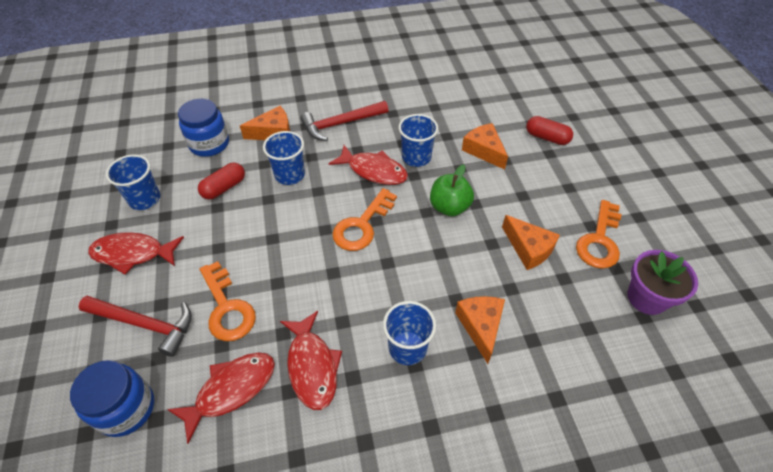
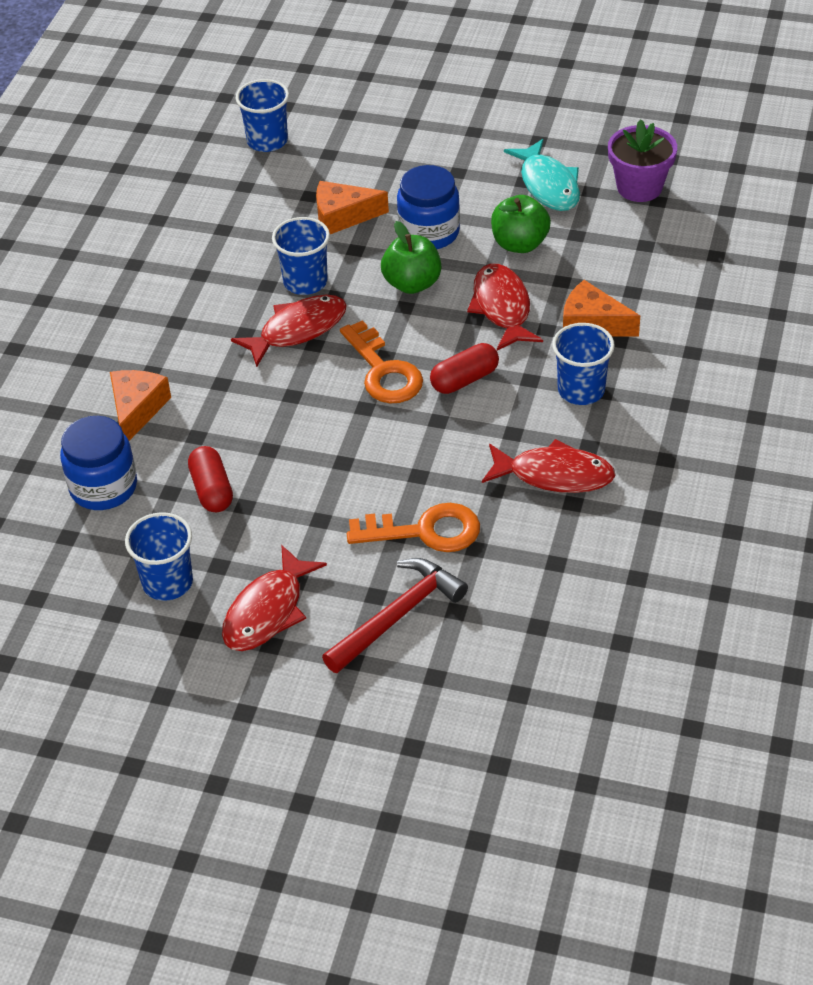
camera: 60 degrees left, 5 degrees down
blue jar [70,360,154,437] -> blue jar moved to [397,165,460,249]
red fish [167,352,275,444] -> red fish moved to [467,264,543,350]
blue cup [263,131,305,185] -> blue cup moved to [235,79,289,152]
red hammer [300,101,389,141] -> none
orange cheese [502,215,560,270] -> green apple [491,195,551,253]
red capsule [526,116,573,145] -> red capsule moved to [430,343,499,394]
orange key [576,200,622,269] -> turquoise fish [504,139,580,211]

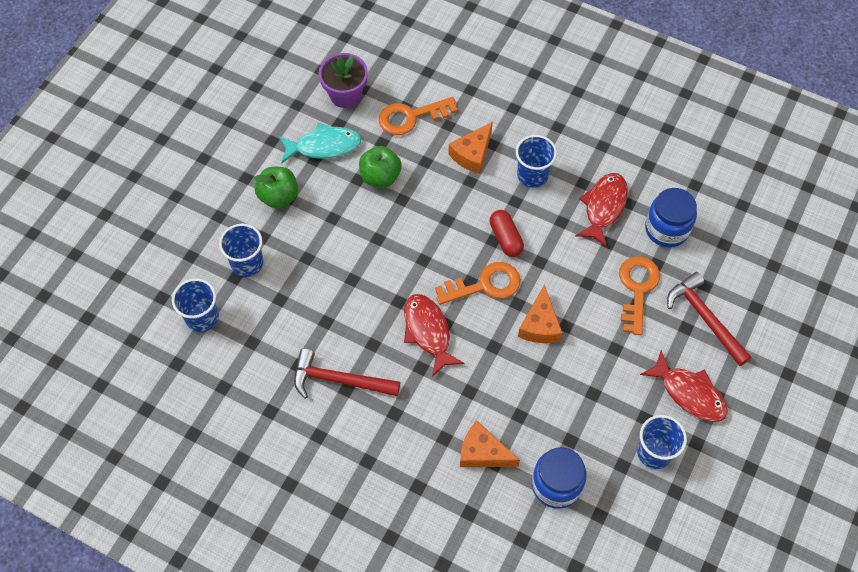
camera: 80 degrees left, 15 degrees up
red capsule [188,446,233,512] -> none
blue cup [272,217,330,295] -> blue cup moved to [219,224,263,277]
orange cheese [316,181,389,234] -> orange cheese moved to [518,285,562,343]
green apple [381,221,441,294] -> green apple moved to [254,167,298,208]
blue jar [397,165,460,249] -> blue jar moved to [645,188,697,248]
red fish [467,264,543,350] -> none
none -> red hammer [294,348,400,399]
none -> orange key [379,97,458,135]

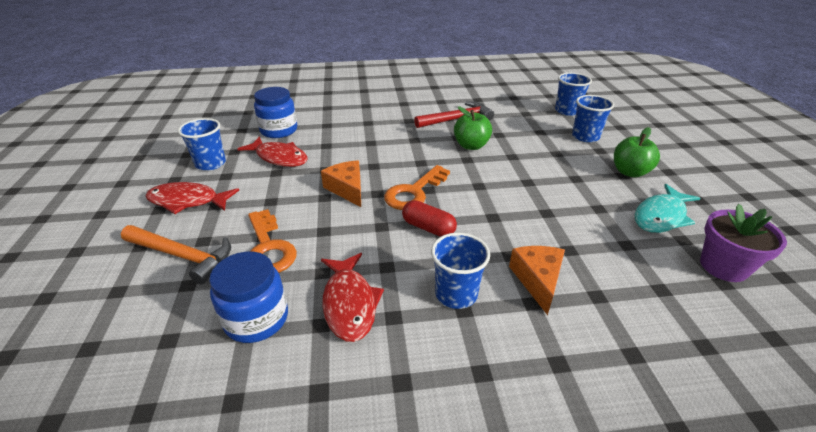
camera: 145 degrees right, 25 degrees down
green apple [359,146,402,188] -> green apple moved to [454,107,492,150]
orange key [379,97,458,135] -> none
red fish [404,294,464,377] -> red fish moved to [238,136,308,167]
orange cheese [460,421,520,467] -> none
red hammer [667,272,751,366] -> orange hammer [121,225,231,285]

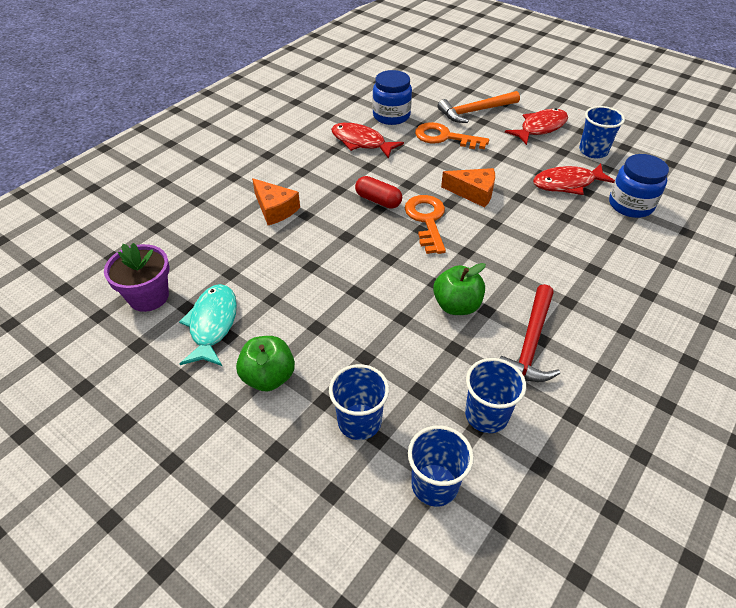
camera: 135 degrees right, 10 degrees up
red capsule [402,200,457,237] -> red capsule turned 45 degrees clockwise [355,176,402,209]
blue cup [431,233,490,309] -> blue cup moved to [465,358,526,433]

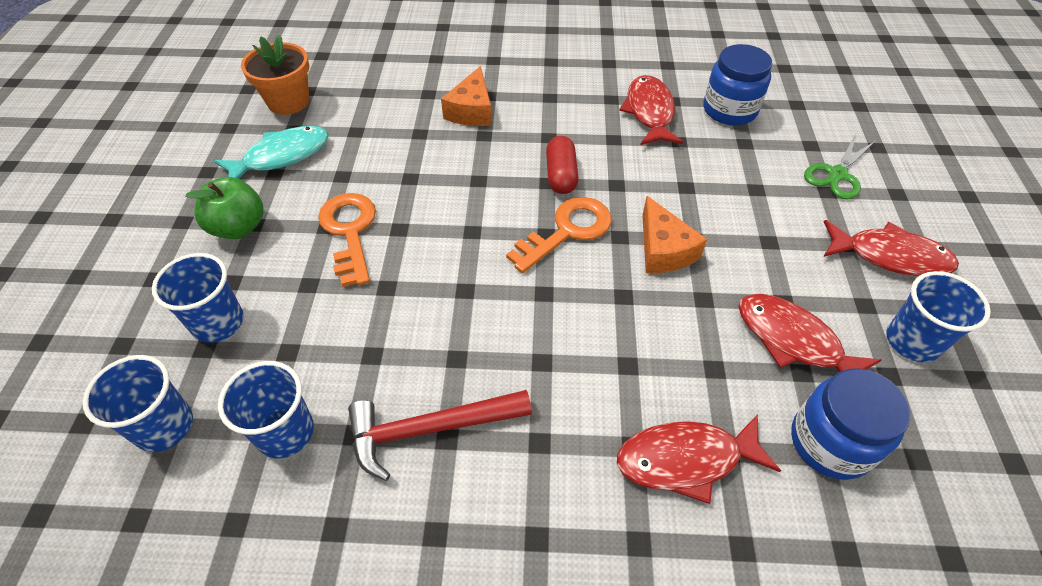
camera: 55 degrees right, 5 degrees up
purple flower pot [104,243,169,312] -> orange flower pot [241,35,309,115]
orange key [415,122,489,149] -> orange key moved to [318,193,376,287]
green apple [433,263,486,315] -> none
orange hammer [438,91,520,123] -> green scissors [804,135,875,199]
none -> red fish [617,414,781,504]

